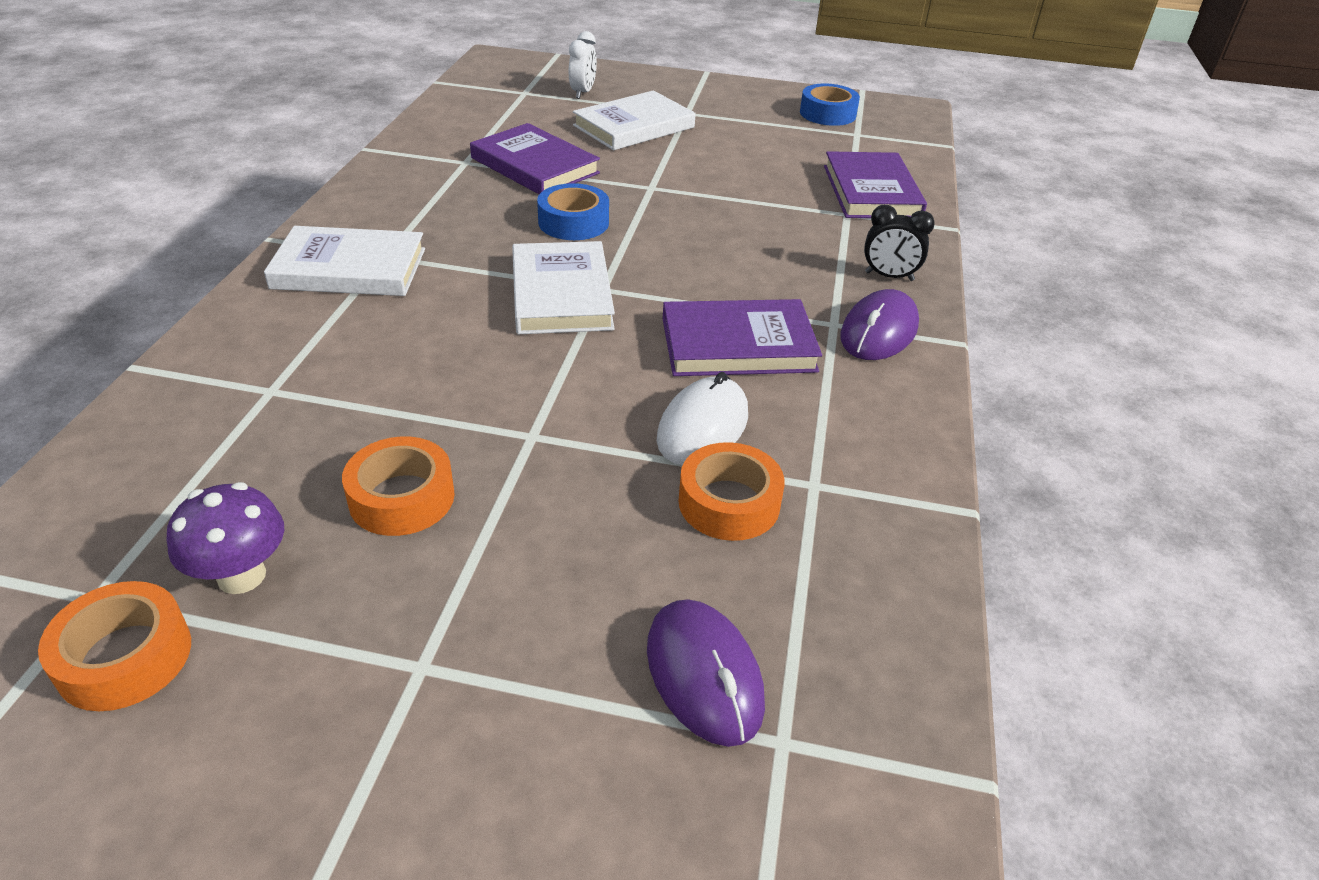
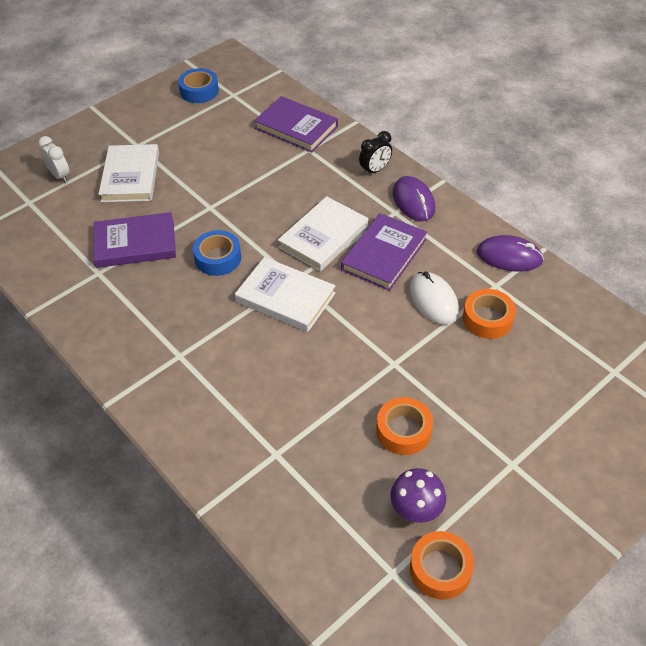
camera: 50 degrees left, 10 degrees up
white book [264,226,425,296] -> white book moved to [278,196,368,272]
purple mouse [647,599,765,747] -> purple mouse moved to [477,235,544,271]

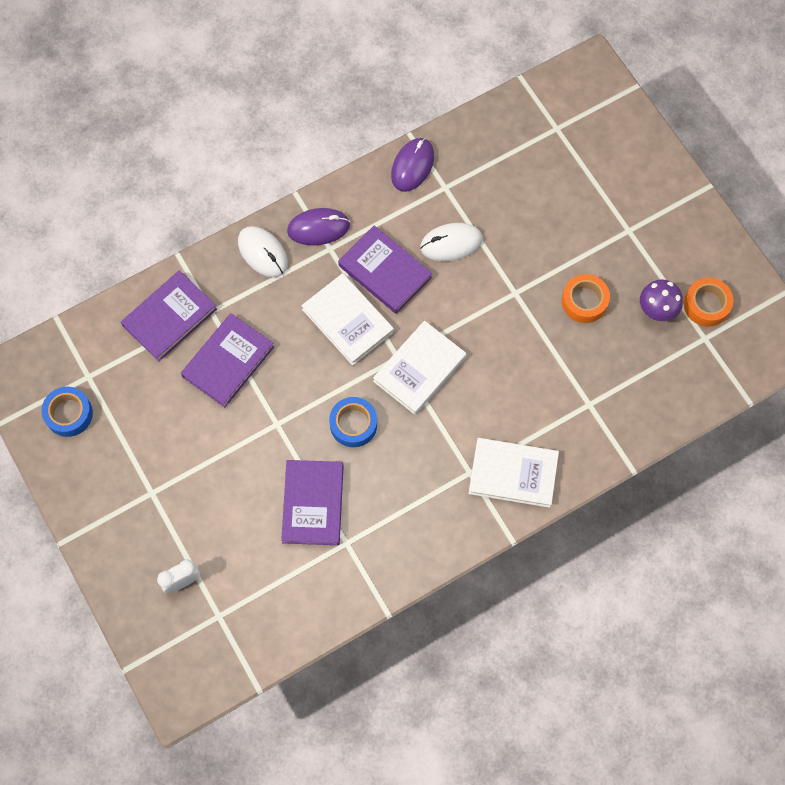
camera: 80 degrees left, 20 degrees up
white book [98,144,159,202] -> white book moved to [468,438,559,508]
black clock [359,131,392,176] -> white mouse [238,226,288,277]
orange tape [463,289,516,339] -> none
none -> purple book [181,313,274,408]

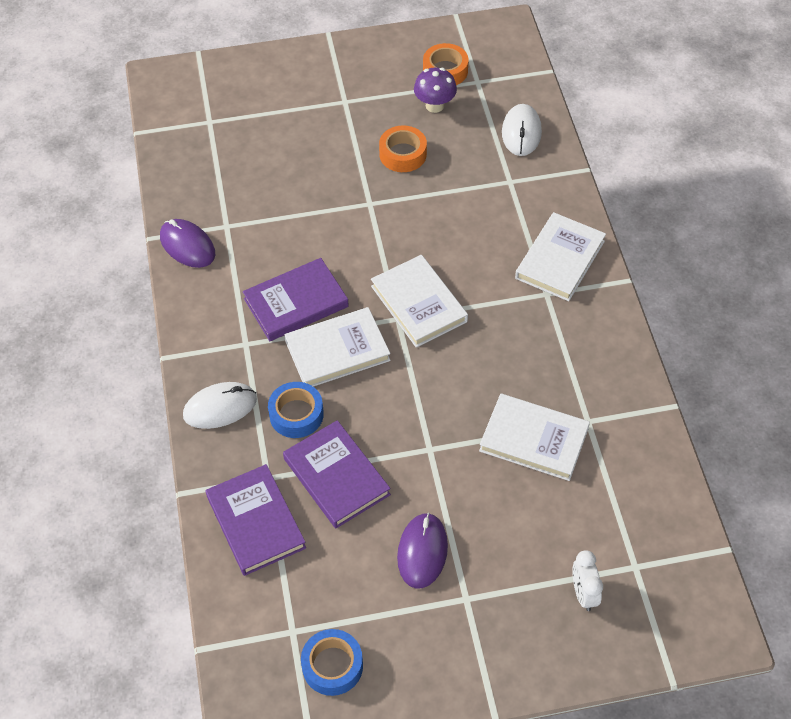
camera: 70 degrees left, 15 degrees down
purple book [281,460,344,545] -> white book [479,394,590,481]
purple mouse [287,208,350,245] -> purple mouse moved to [397,513,448,589]
blue tape [329,397,377,447] -> blue tape moved to [268,382,324,438]
white mouse [420,223,482,261] -> white mouse moved to [502,104,542,156]

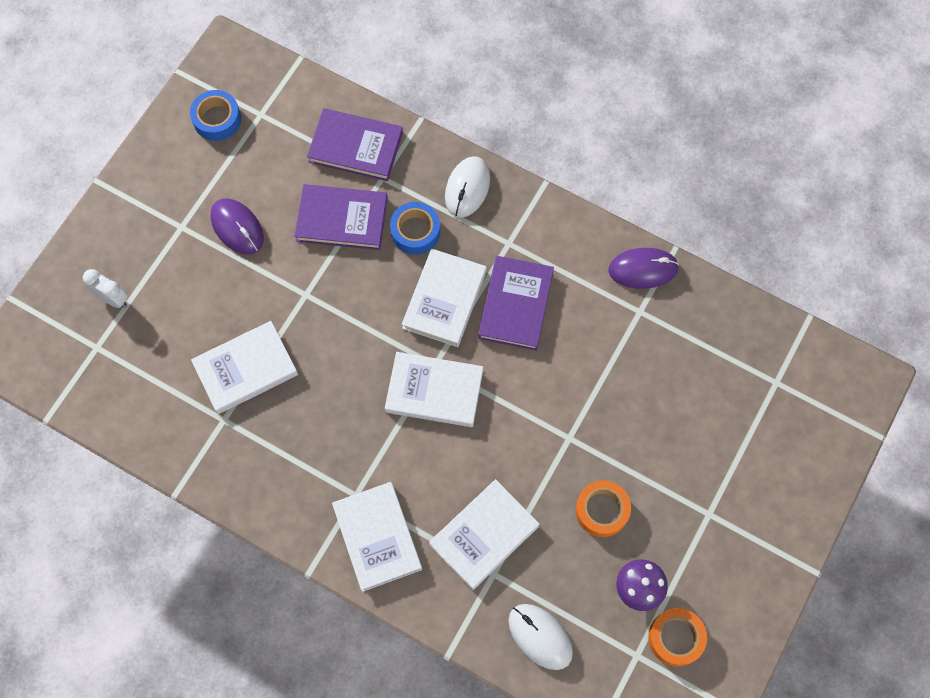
camera: 130 degrees right, 15 degrees up
none -> white book [429,479,539,590]

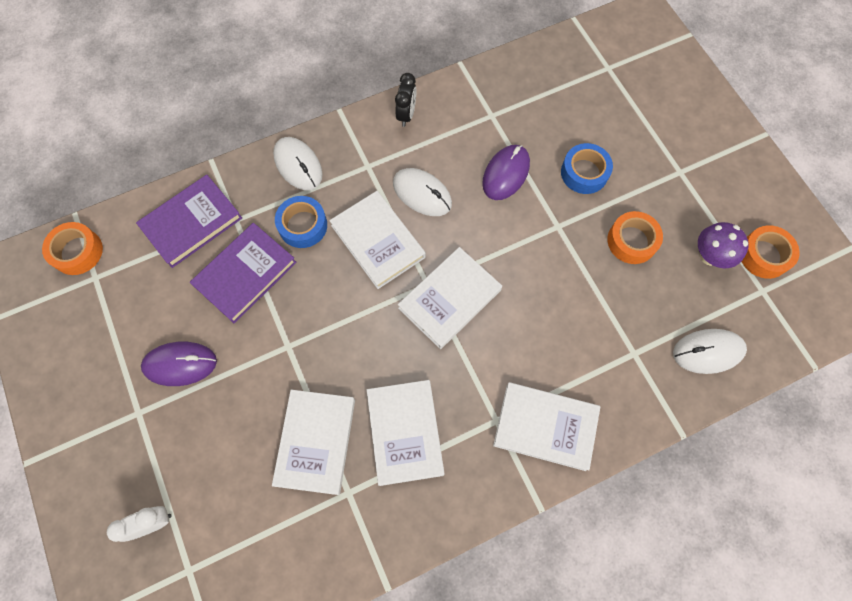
camera: 55 degrees left, 0 degrees up
blue tape [190,90,241,141] -> blue tape moved to [561,143,613,194]
white book [429,479,539,590] -> white book moved to [367,380,445,486]
purple book [478,256,554,351] -> white mouse [393,168,452,216]
purple mouse [608,248,679,289] -> purple mouse moved to [482,145,530,200]
none -> orange tape [42,222,103,275]
none -> black clock [395,73,416,127]

